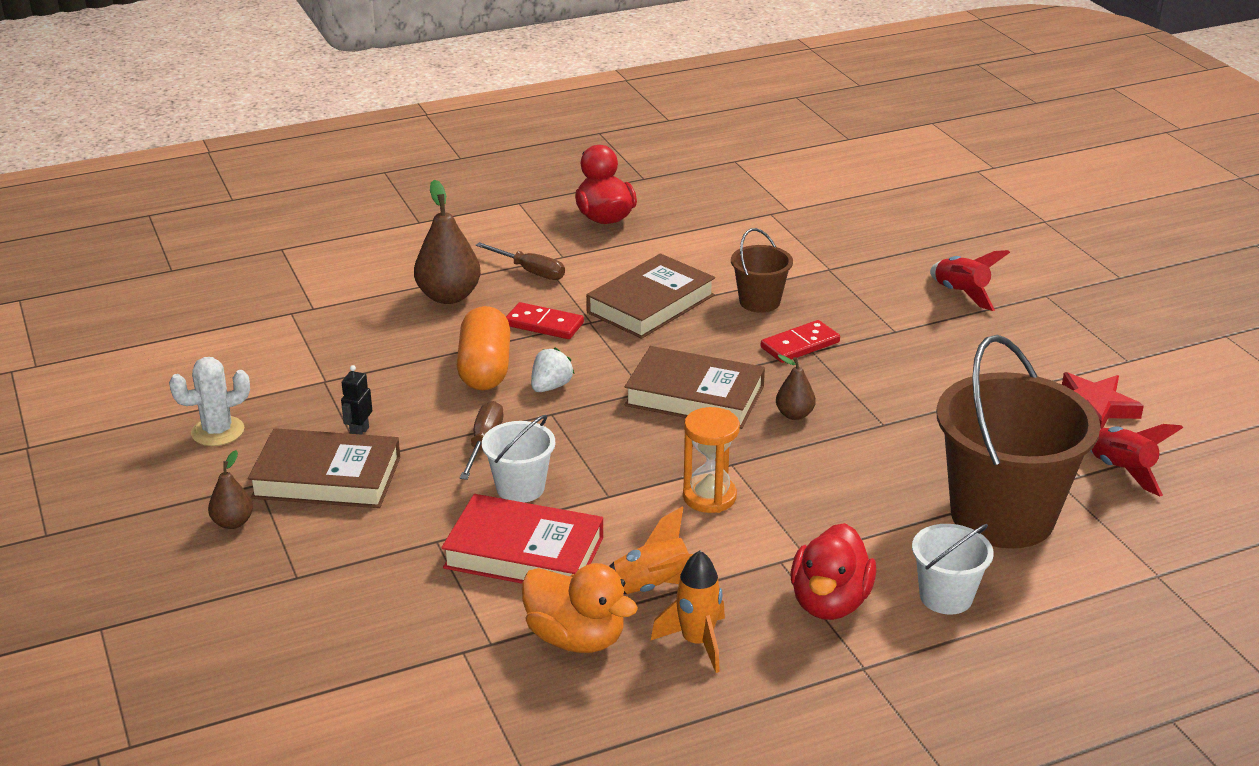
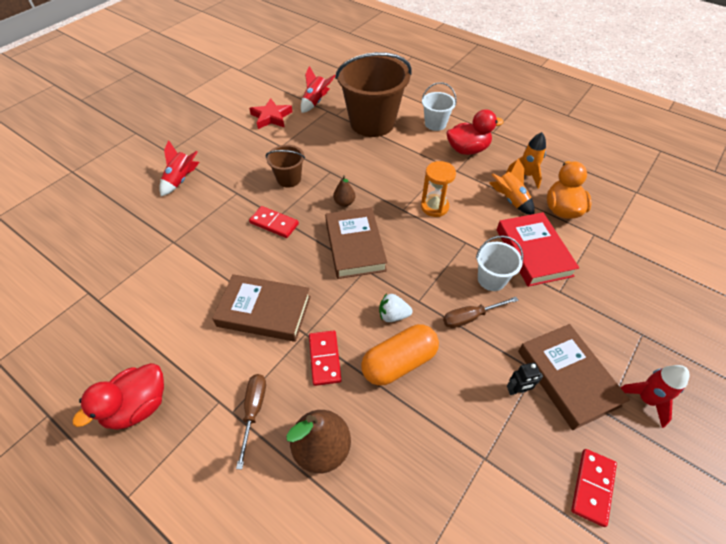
camera: 120 degrees left, 20 degrees up
white cactus [169,357,250,446] -> red domino [571,449,617,527]
brown pear [208,450,253,529] -> red rocket [620,365,690,428]
brown bucket [731,228,793,313] -> brown bucket moved to [266,145,305,188]

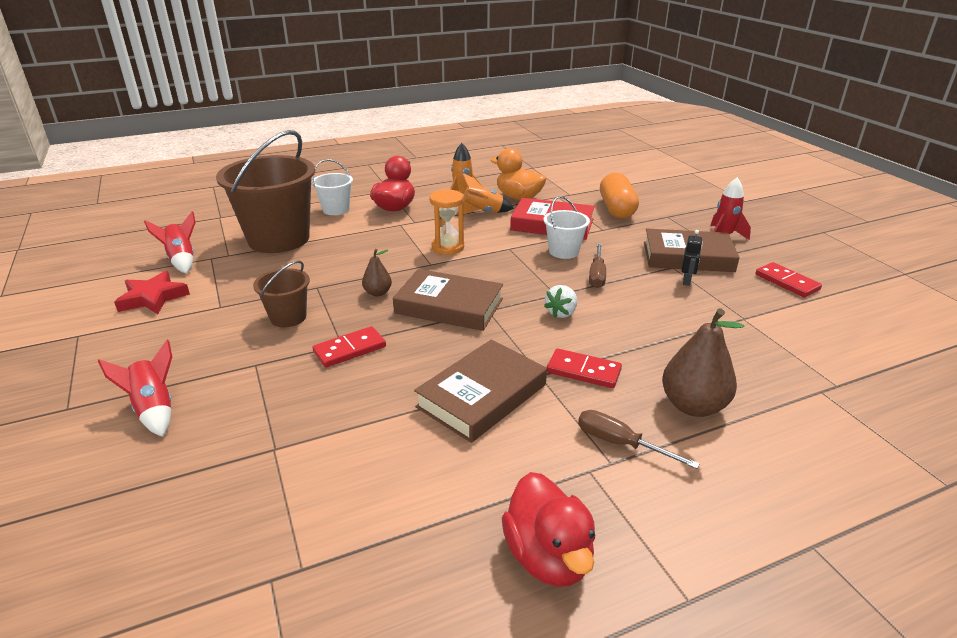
camera: 60 degrees left, 20 degrees down
orange capsule [361,324,439,385] -> orange capsule moved to [600,172,639,219]

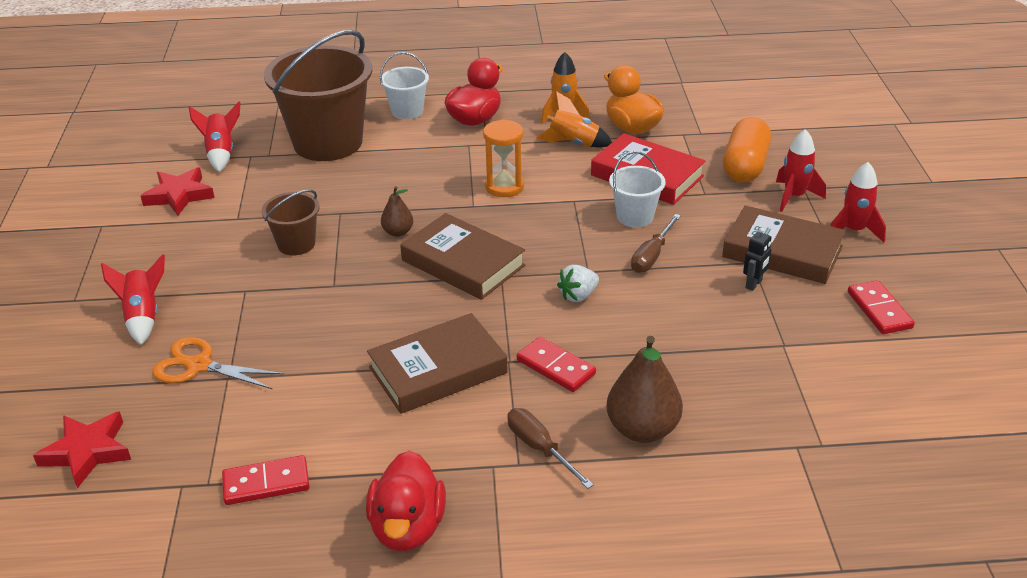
camera: 20 degrees right, 5 degrees up
red domino [312,326,386,368] -> red domino moved to [222,455,310,505]
none -> red star [33,411,131,488]
none -> orange scissors [152,337,284,390]
none -> red rocket [776,129,826,212]

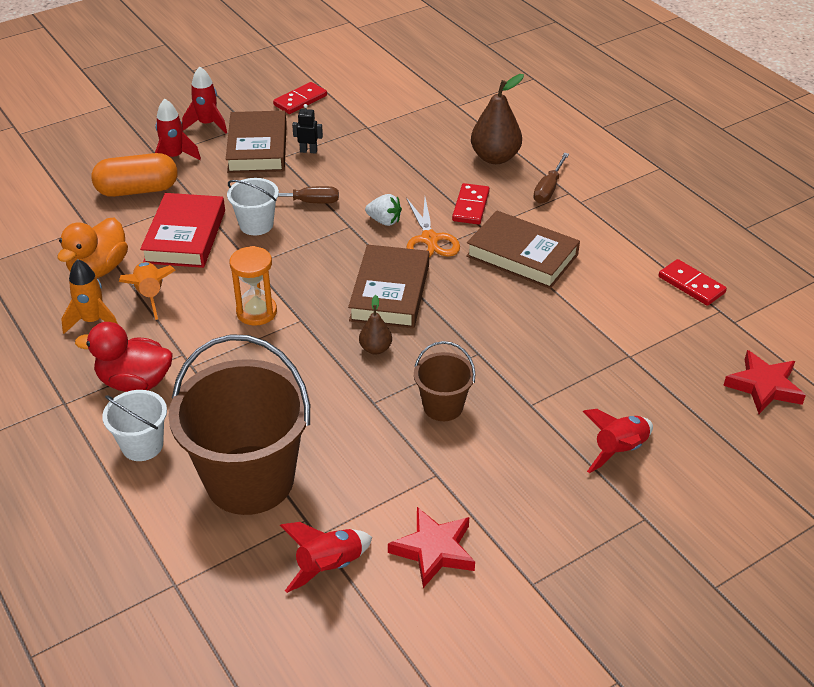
camera: 120 degrees left, 5 degrees up
orange scissors [152,337,284,390] -> orange scissors moved to [406,197,460,258]
red duck [366,450,446,552] -> none

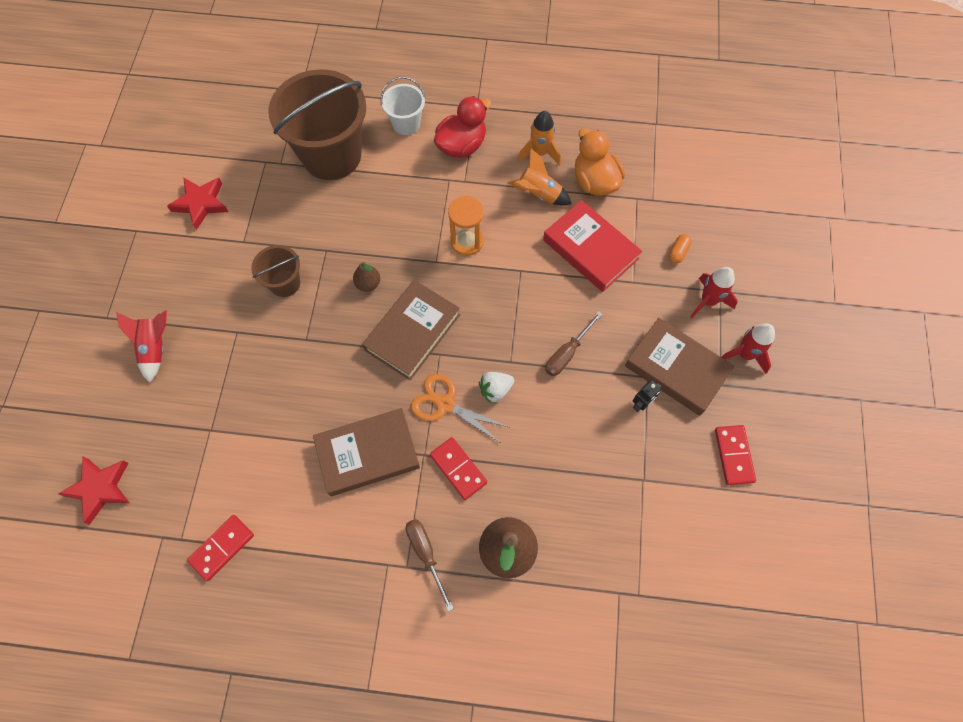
camera: 130 degrees right, 25 degrees up
orange capsule [91,153,178,197] -> orange capsule [669,234,692,264], size x0.43
white bucket [227,178,279,235] -> none
red rocket [280,522,372,593] -> none
brown book [348,245,429,328] -> brown book turned 75 degrees clockwise [362,280,460,380]
red domino [659,259,727,306] -> red domino turned 45 degrees counterclockwise [187,515,254,581]

